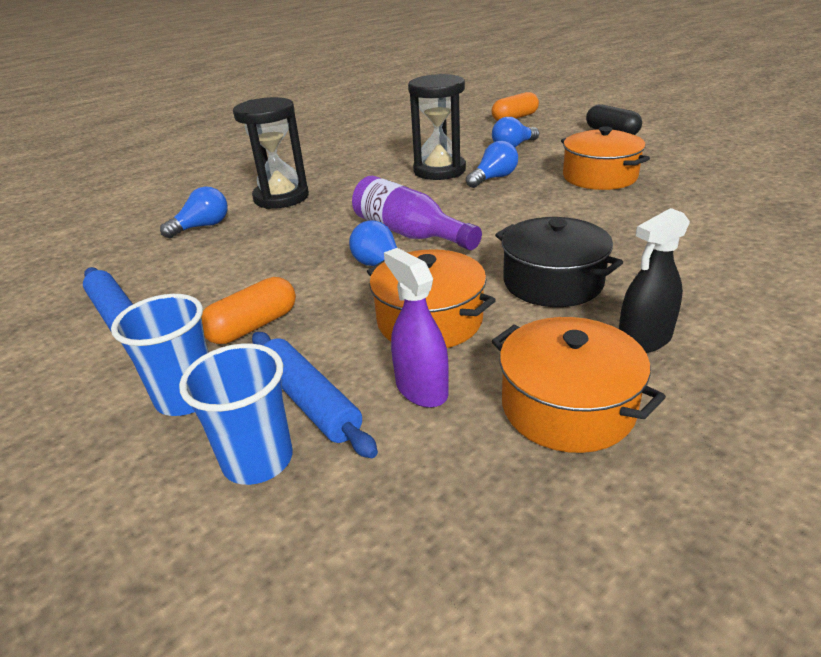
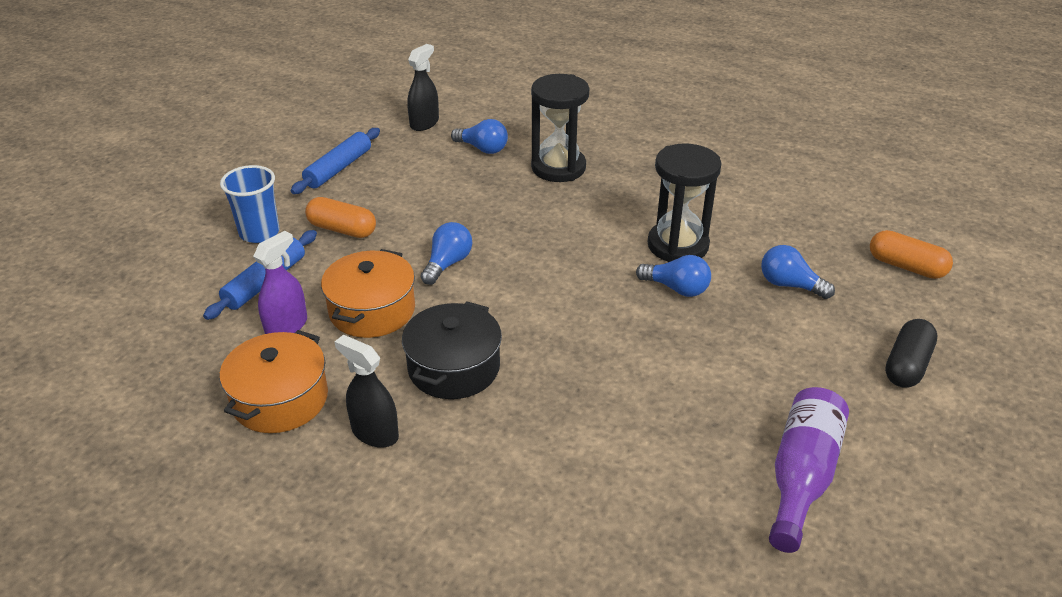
camera: 65 degrees right, 5 degrees up
blue cup [179,343,293,485] -> none
purple bottle [352,176,482,250] -> purple bottle moved to [769,387,849,553]
orange pot [561,126,650,190] -> none
none -> black spray bottle [407,44,439,131]

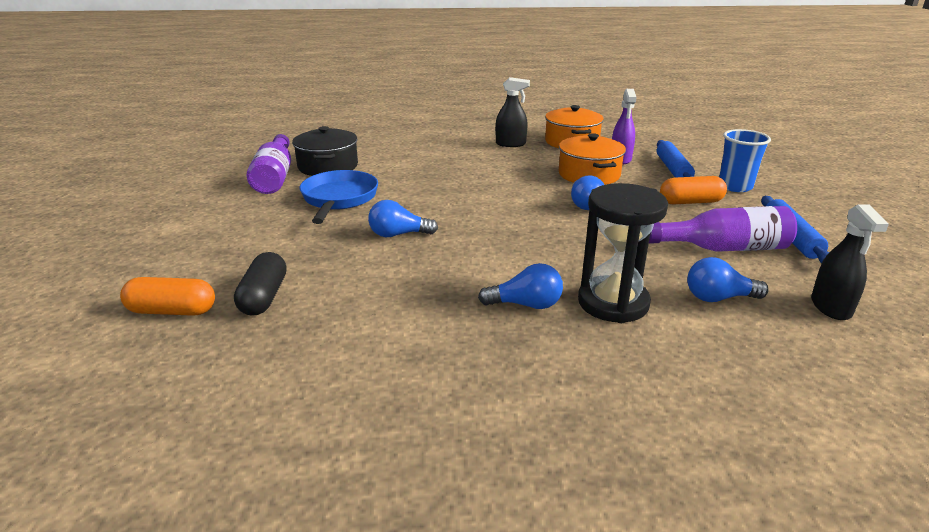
camera: 150 degrees right, 10 degrees down
black pot [402,301,502,399] -> black pot moved to [292,126,358,176]
black hourglass [648,144,722,262] -> none
blue light bulb [761,245,835,299] -> blue light bulb moved to [478,263,563,309]
black capsule [885,319,938,388] -> black capsule moved to [234,252,287,316]
none -> blue pan [300,170,378,224]
none -> purple bottle [649,206,797,252]

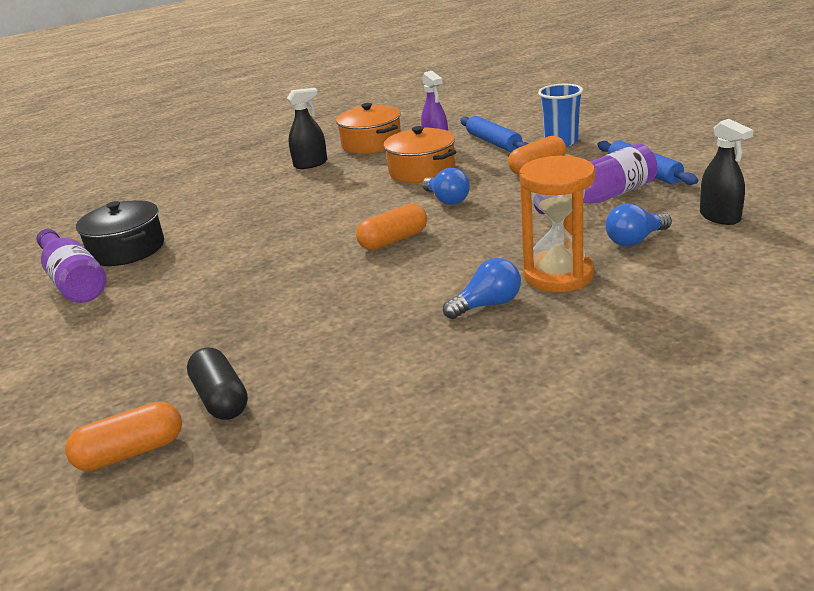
camera: 25 degrees left, 0 degrees up
blue pan [300,170,378,224] -> none
blue light bulb [368,200,438,237] -> none
black hourglass [578,183,668,323] -> orange hourglass [519,155,595,292]
none -> orange capsule [356,204,427,250]

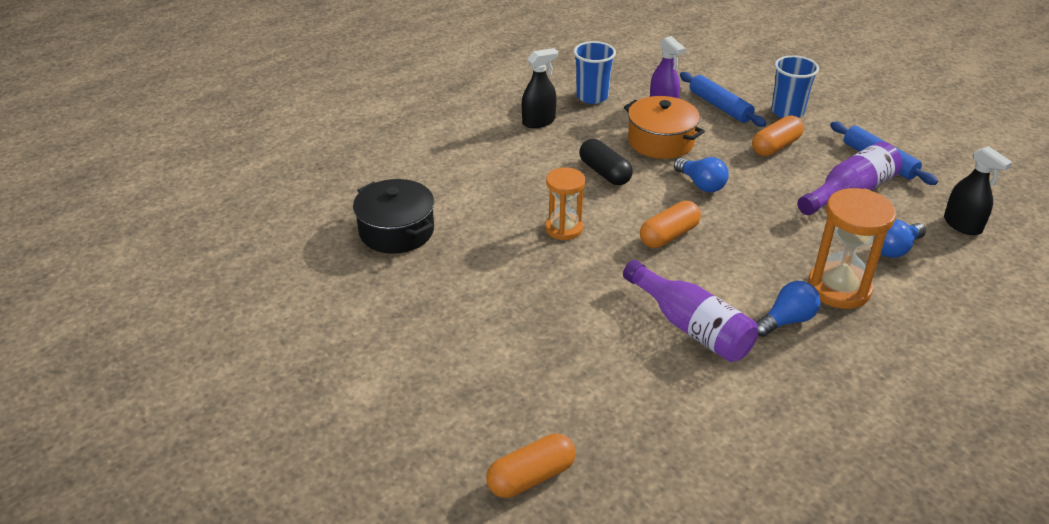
camera: 10 degrees left, 10 degrees up
purple bottle [36,229,107,303] -> purple bottle moved to [623,260,758,362]
black capsule [187,347,248,420] -> black capsule moved to [579,139,633,185]
orange pot [336,103,401,154] -> blue cup [573,41,616,104]
none -> orange hourglass [545,167,585,240]

